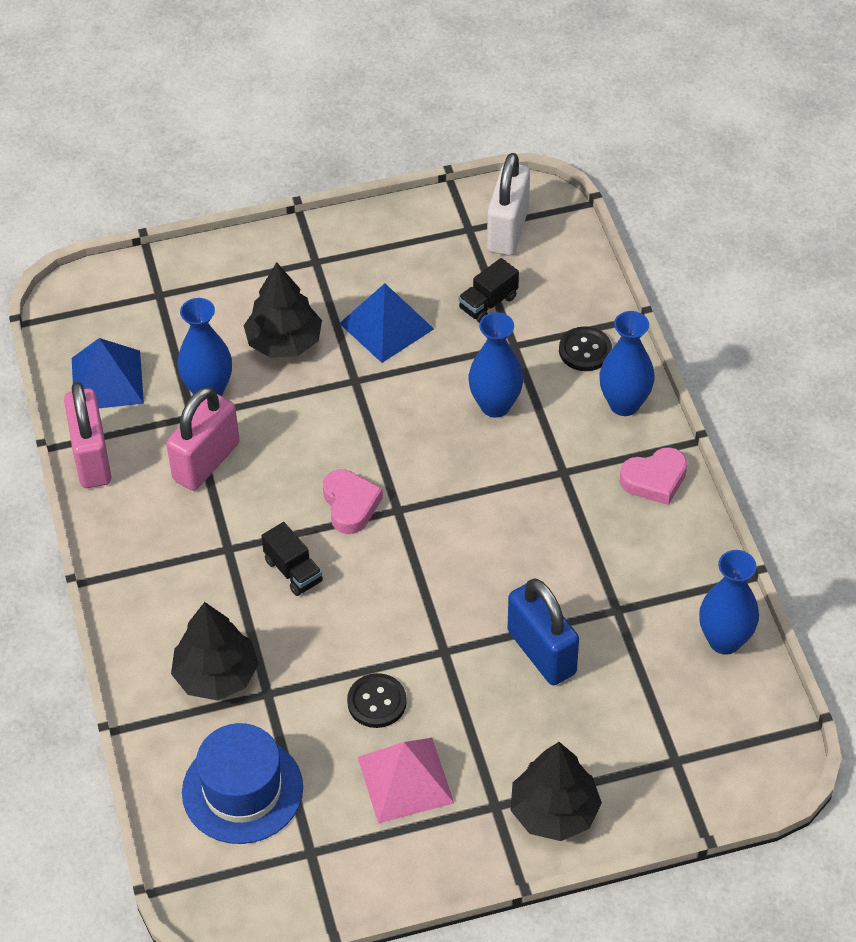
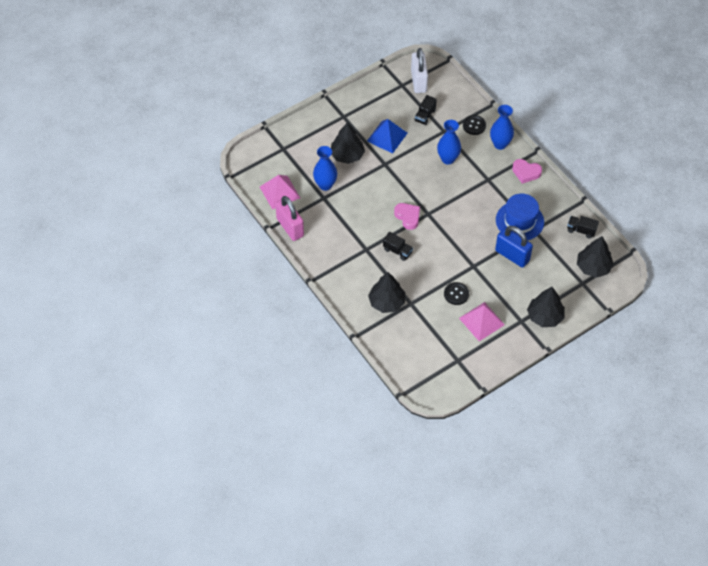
camera: 20 degrees left, 5 degrees up
blue pyramid [72,338,144,408] -> pink pyramid [260,175,300,209]
pink padlock [166,387,240,491] -> none
blue hat [182,723,303,844] -> blue hat moved to [496,193,544,240]
pink heart [620,447,687,505] -> pink heart turned 60 degrees clockwise [512,159,542,184]
blue vase [699,550,759,655] -> black truck [567,216,599,239]
none -> black tree [577,236,614,278]

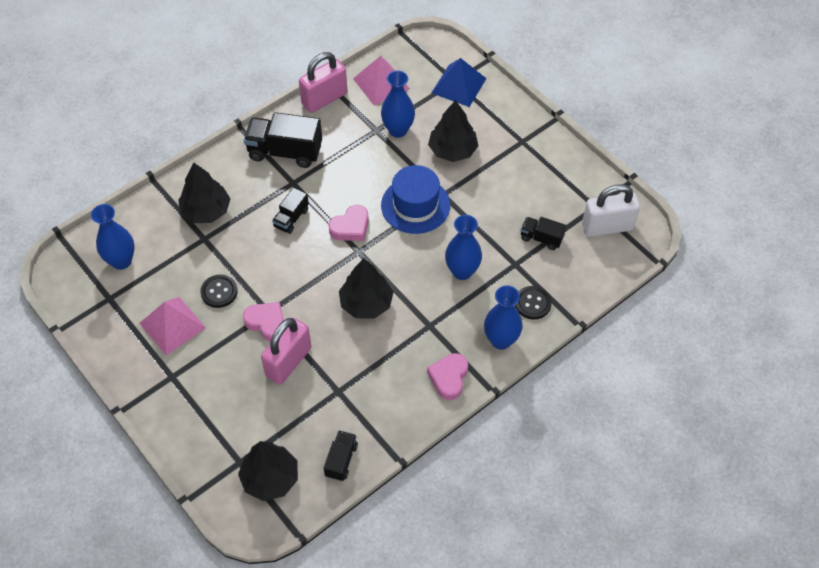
camera: 85 degrees right, 0 degrees up
blue pyramid [367,119,407,154] -> blue pyramid moved to [432,58,487,107]
blue padlock [495,226,533,268] -> pink padlock [261,318,311,385]
blue hat [496,193,544,240] -> blue hat moved to [381,165,450,234]
black tree [527,287,565,327] -> black tree moved to [339,258,394,319]
none -> blue vase [91,204,135,270]
none -> pink heart [243,302,284,342]
none -> black truck [244,112,322,168]

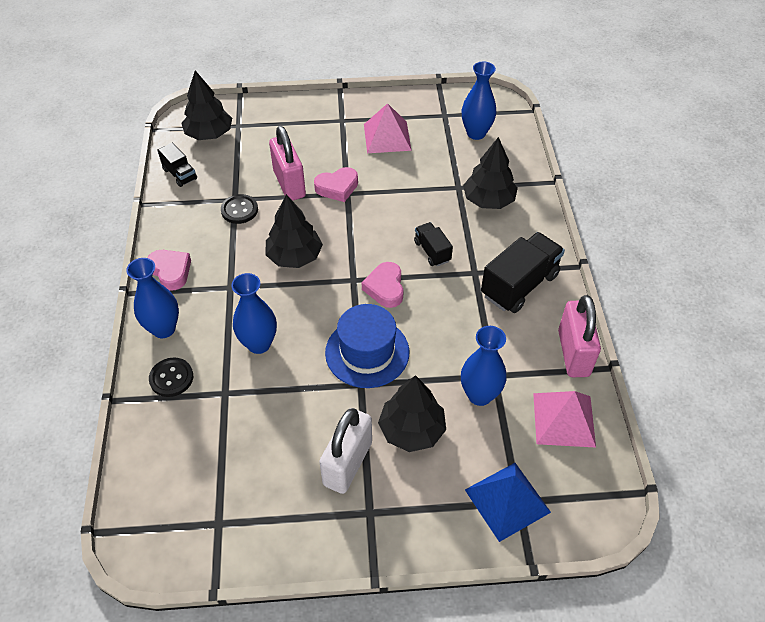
camera: 125 degrees right, 5 degrees down
black button [200,275,238,308] -> black button moved to [221,194,258,224]
black truck [521,217,566,250] -> none
white padlock [582,184,640,237] -> white padlock moved to [319,408,372,494]

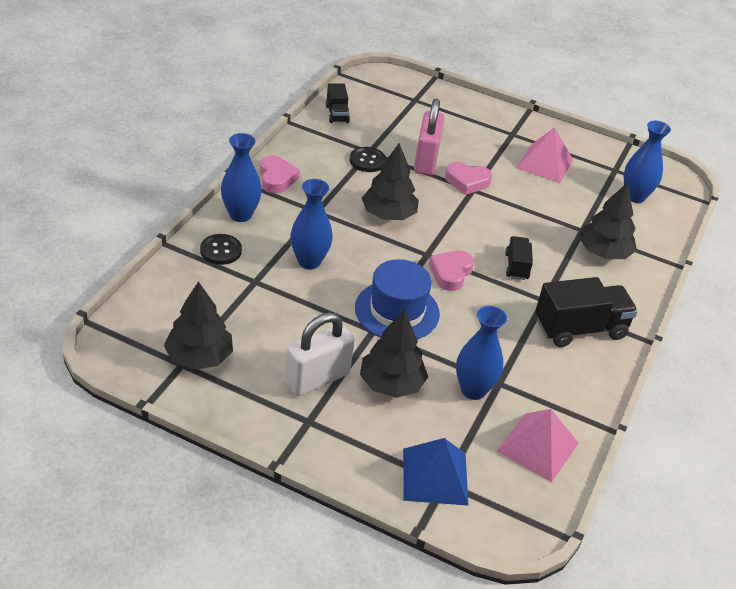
camera: 25 degrees right, 10 degrees down
black tree [182,70,232,140] -> black tree moved to [164,281,233,370]
pink padlock [558,295,601,377] -> none

